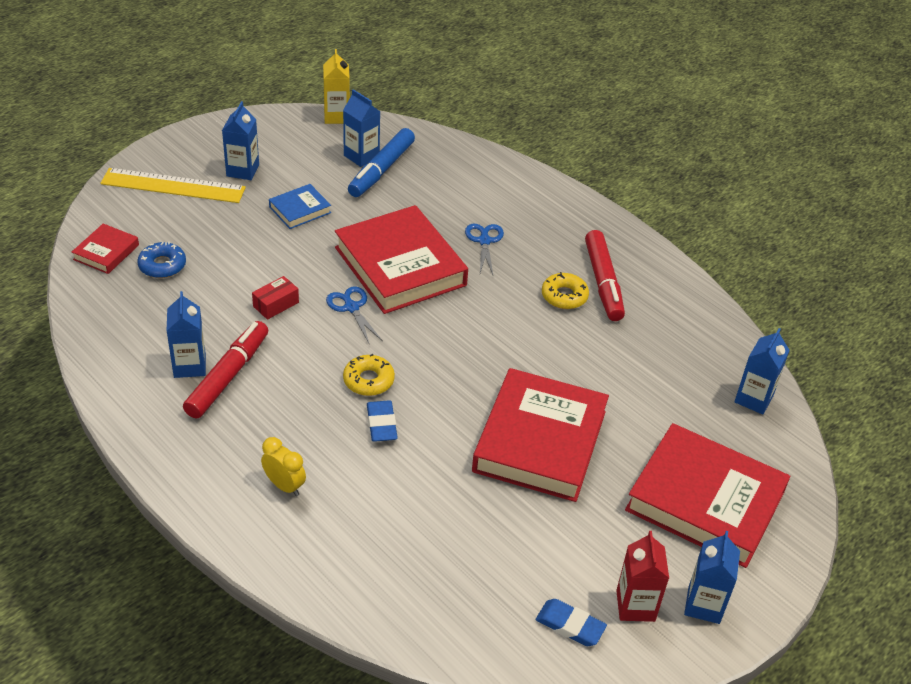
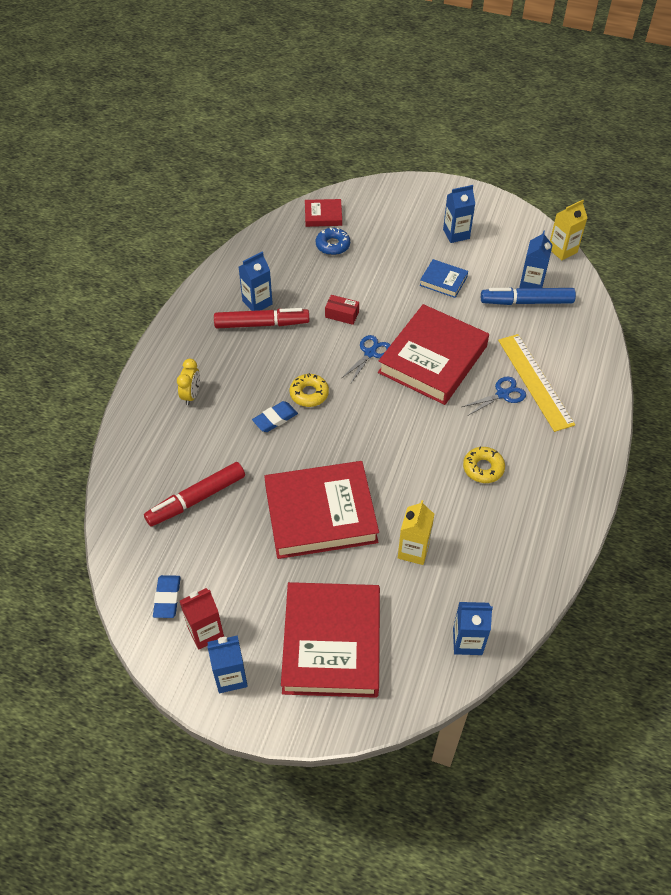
camera: 65 degrees right, 10 degrees up
yellow ruler [100,168,246,203] -> yellow ruler moved to [498,334,575,432]
red marker [585,230,625,321] -> red marker moved to [144,462,245,527]
none -> yellow carton [398,500,434,565]

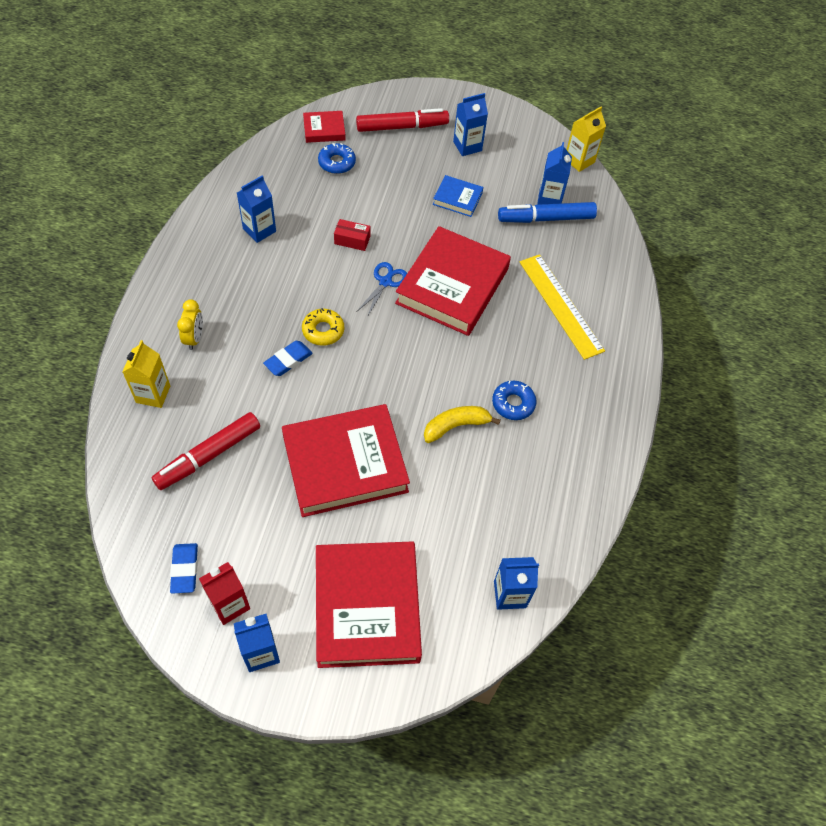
camera: 10 degrees left, 5 degrees up
red marker [214,308,309,328] -> red marker moved to [356,108,449,132]
yellow carton [398,500,434,565] -> yellow carton moved to [122,340,170,408]
blue scissors [462,377,526,416] -> none
yellow donut [463,446,505,483] -> blue donut [492,381,537,420]
none -> yellow banana [424,406,501,443]

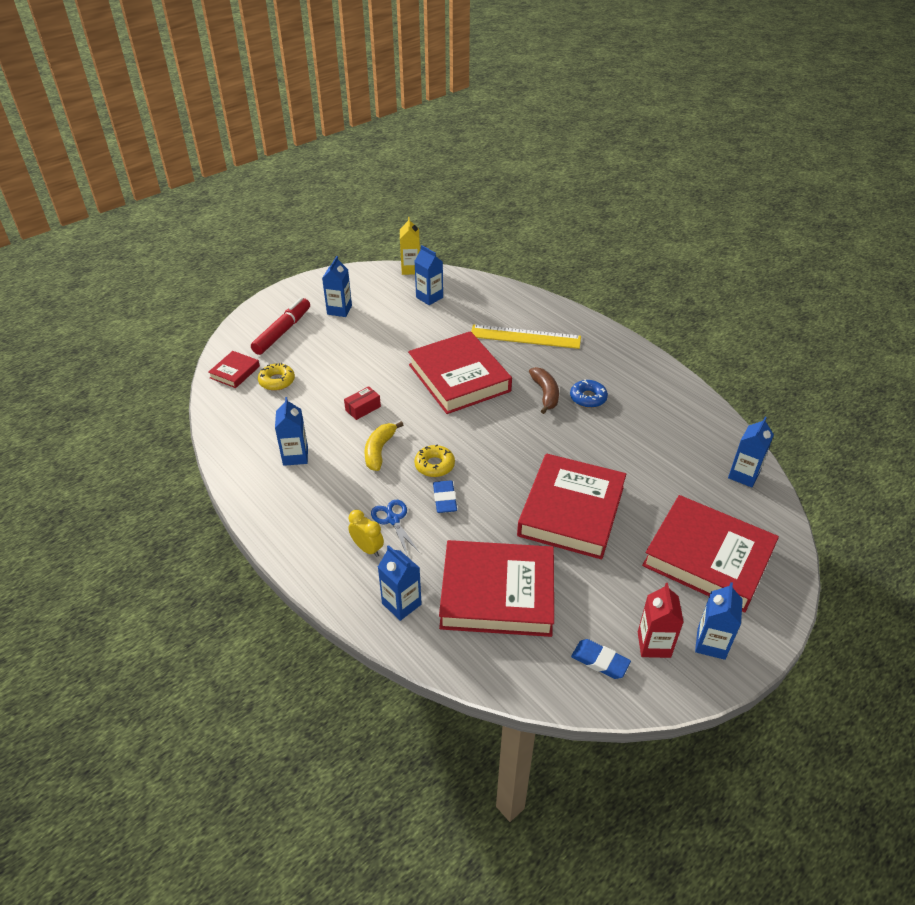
camera: 50 degrees left, 15 degrees down
yellow carton [122,340,170,408] -> blue carton [378,545,422,621]
red marker [152,412,260,490] -> red book [439,540,554,637]
blue donut [318,143,356,174] -> yellow donut [258,363,295,391]
blue scissors [356,262,407,317] -> blue scissors moved to [371,500,420,557]
yellow banana [424,406,501,443] -> yellow banana moved to [364,421,403,471]
blue book [433,175,483,217] -> none
blue marker [498,202,597,223] -> none
none -> brown banana [529,367,559,414]

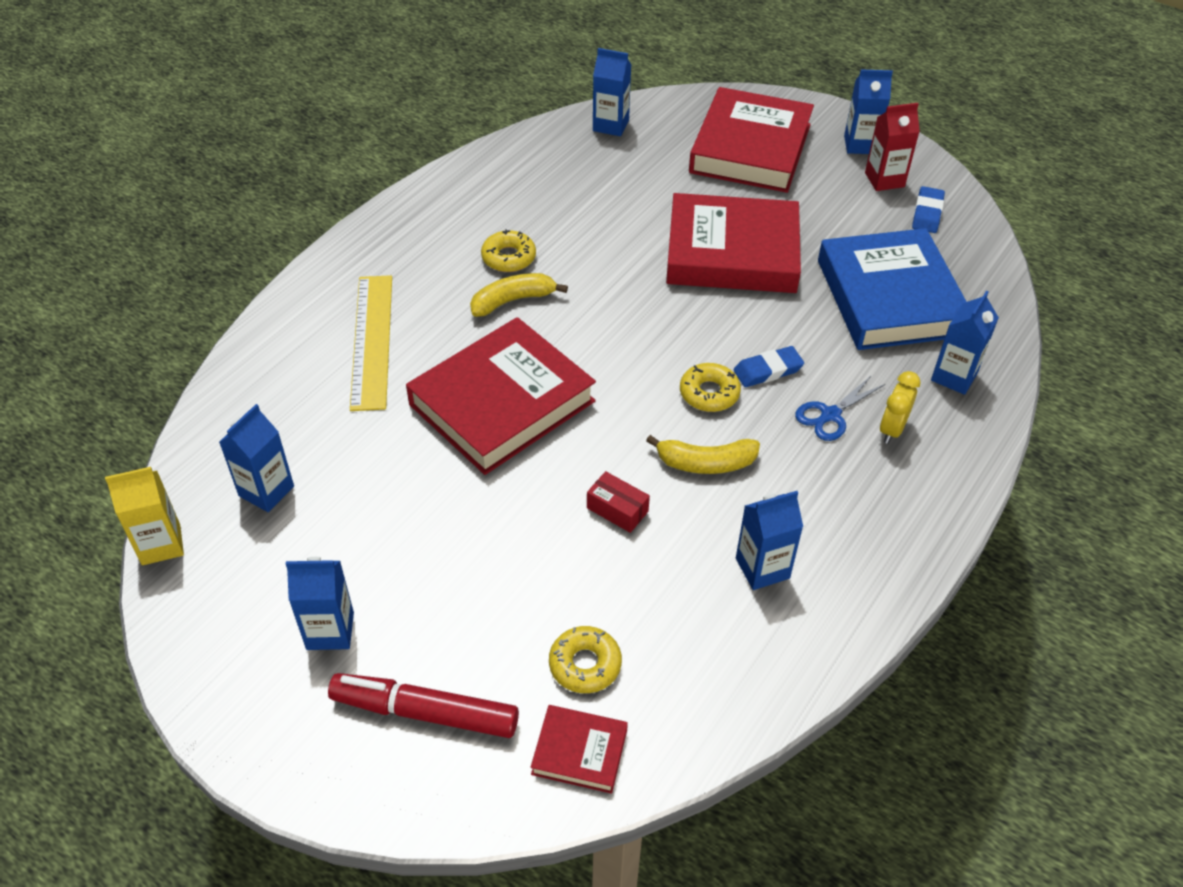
camera: 105 degrees left, 5 degrees up
red book [439,540,554,637] -> blue book [818,228,967,350]
brown banana [529,367,559,414] -> yellow banana [470,273,568,317]
blue donut [570,379,608,408] -> yellow donut [481,229,536,272]

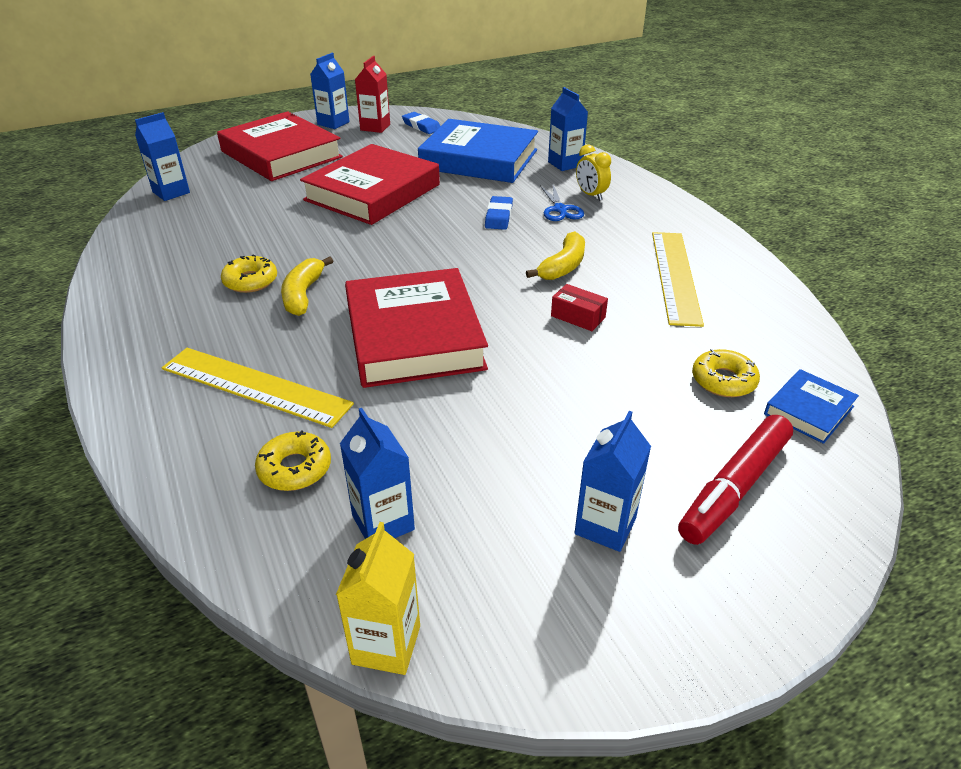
camera: 60 degrees left, 10 degrees down
red book [531,705,628,794] -> blue book [764,369,859,444]
red box [587,471,650,533] -> red box turned 60 degrees clockwise [551,284,608,331]
yellow donut [680,363,741,412] -> yellow donut moved to [255,430,331,491]
blue carton [736,491,803,590] -> yellow ruler [652,232,704,327]

